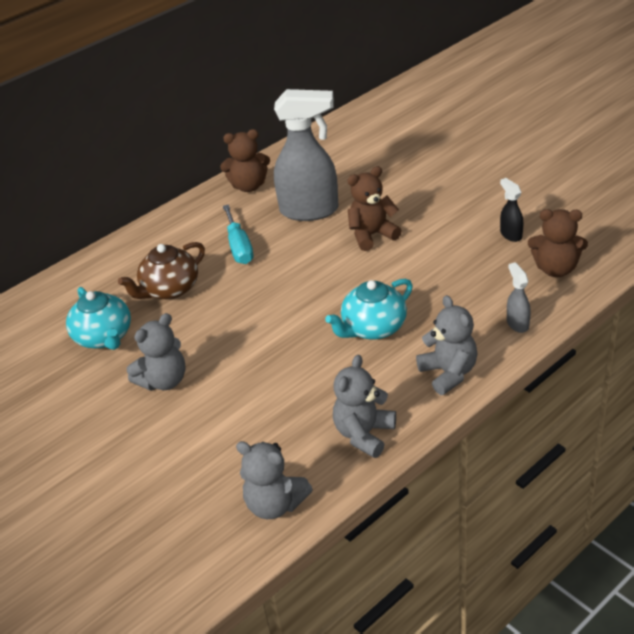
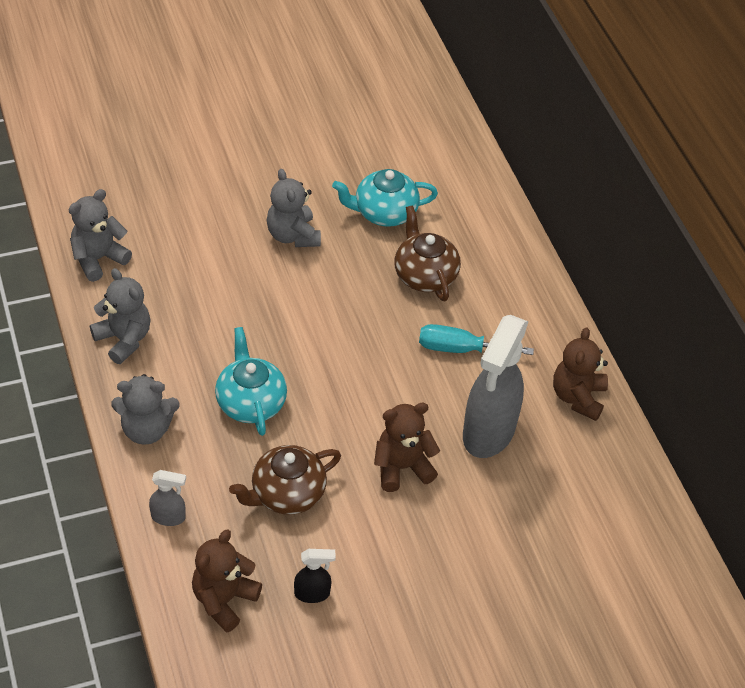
camera: 105 degrees right, 10 degrees up
brown teddy bear [348,166,402,251] -> brown teddy bear turned 105 degrees counterclockwise [374,403,440,492]
none -> brown teapot [229,445,341,515]

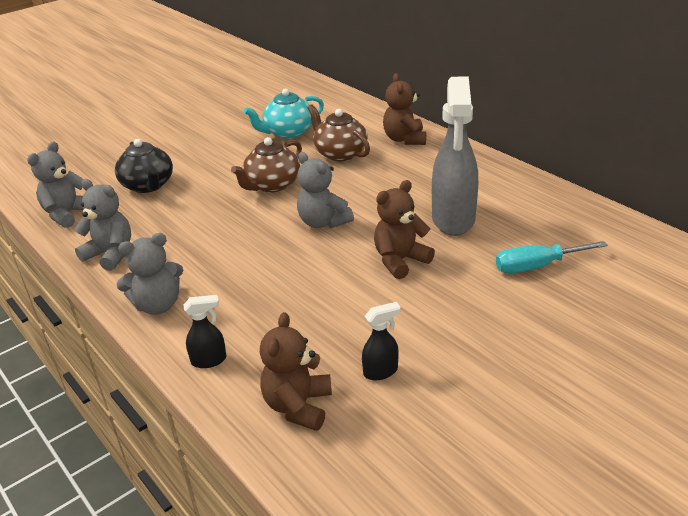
camera: 15 degrees left, 15 degrees down
grey spray bottle [149,470,186,526] -> black spray bottle [184,295,226,368]
turquoise teapot [215,327,287,436] -> none
brown teapot [229,445,341,515] -> brown teapot moved to [231,137,302,193]
grey teddy bear [267,169,321,247] -> grey teddy bear moved to [297,152,354,228]
turquoise screwdriver [419,324,534,355] -> turquoise screwdriver moved to [496,241,608,273]
brown teddy bear [553,327,608,421] -> brown teddy bear moved to [383,74,426,145]
none -> black teapot [115,139,173,193]

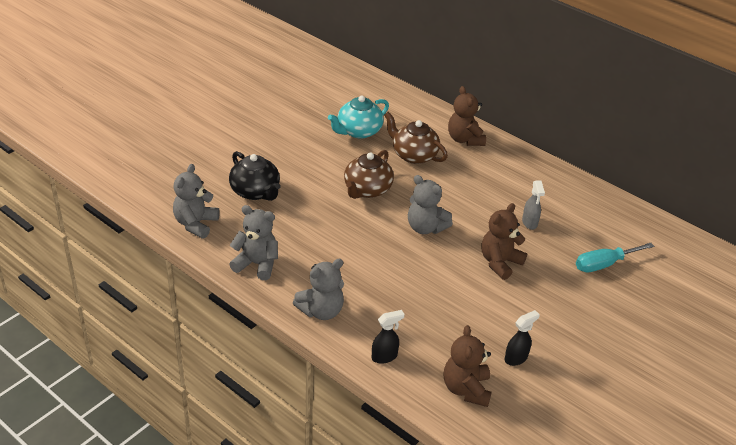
camera: 15 degrees left, 5 degrees up
grey spray bottle [432,76,478,236] -> grey spray bottle [522,180,545,230], size x0.44

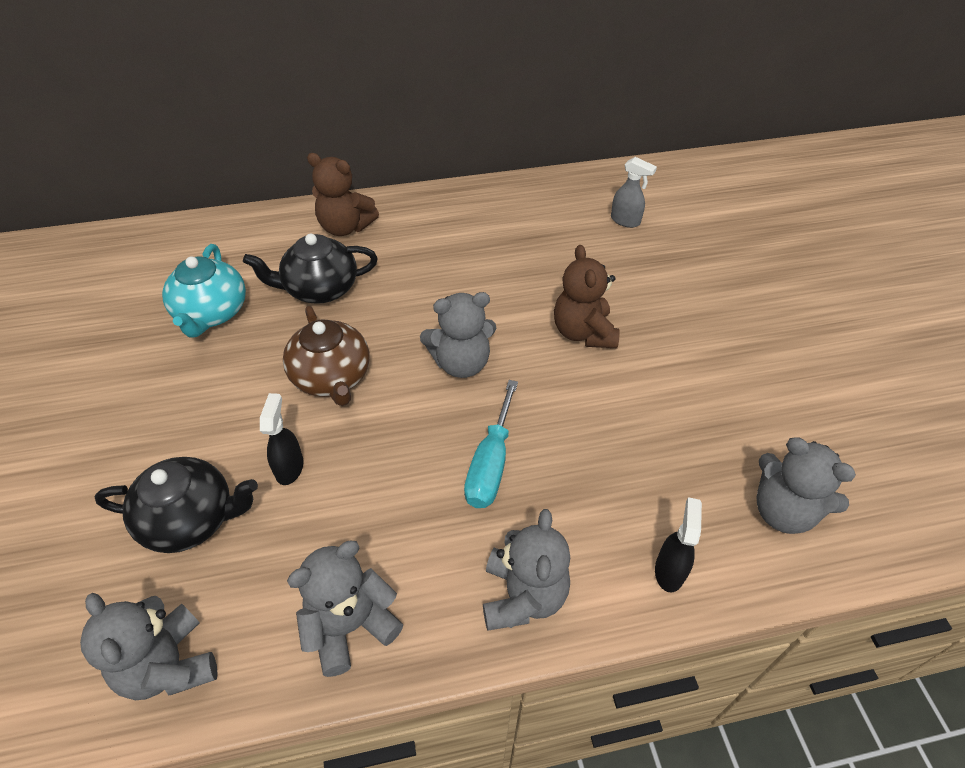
camera: 50 degrees left, 10 degrees up
brown teapot [384,112,448,164] -> black teapot [243,234,378,304]
brown teddy bear [444,325,492,407] -> grey teddy bear [756,437,856,534]
black spray bottle [505,310,540,366] -> black spray bottle moved to [260,393,303,485]
grey spray bottle [522,180,545,230] -> grey spray bottle moved to [611,157,657,228]
turquoise screwdriver [576,243,654,272] -> turquoise screwdriver moved to [464,380,518,508]

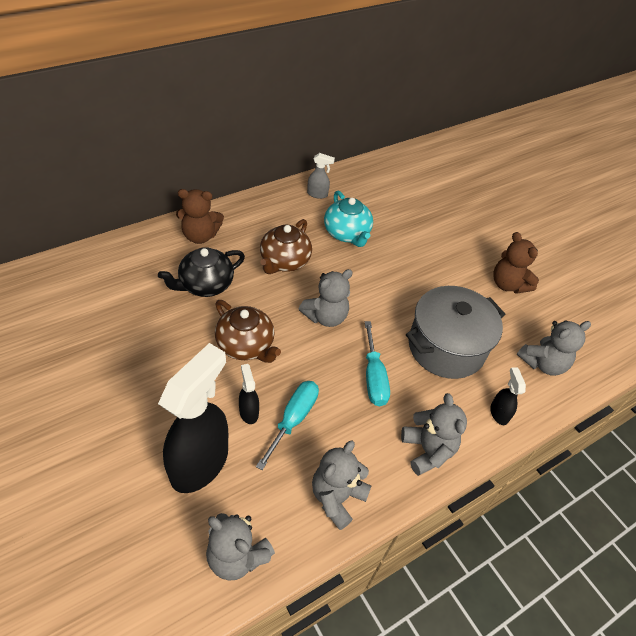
camera: 25 degrees left, 0 degrees up
black teapot [94,457,258,553] -> black spray bottle [158,343,228,493]
turquoise teapot [162,244,246,337] -> turquoise teapot moved to [324,191,373,247]
brown teddy bear [554,245,620,348] -> brown teddy bear moved to [493,232,539,294]
grey spray bottle [611,157,657,228] -> grey spray bottle moved to [307,153,335,199]
grey teddy bear [756,437,856,534] -> grey teddy bear turned 45 degrees counterclockwise [517,320,591,376]
none -> turquoise screwdriver [256,381,319,470]
none -> brown teapot [260,219,312,274]
none -> grey pot [406,286,505,379]

